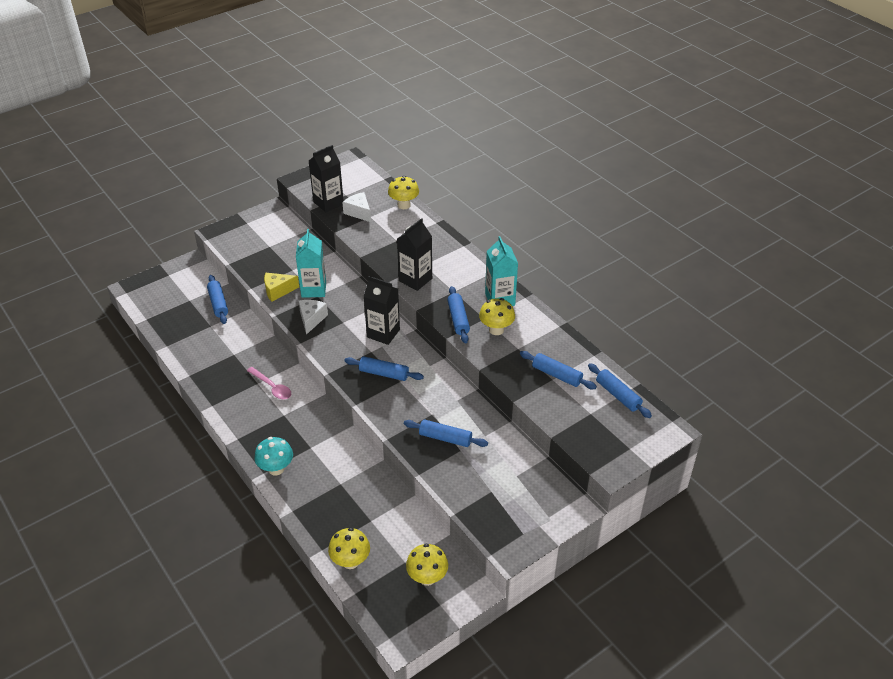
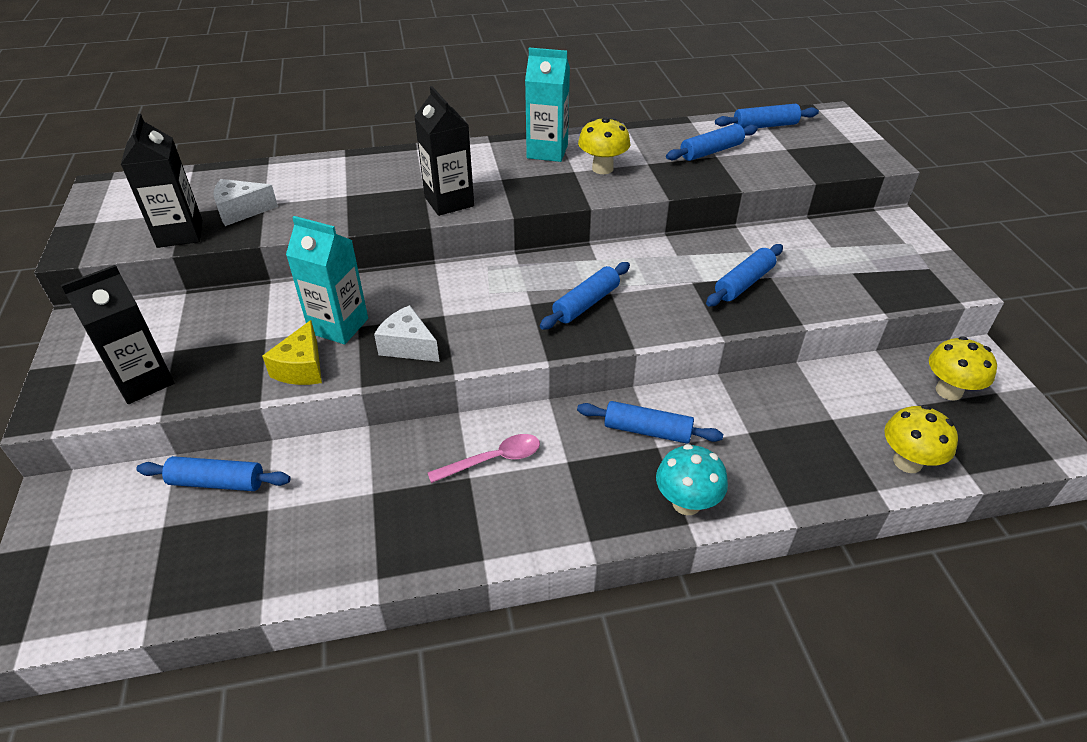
camera: 65 degrees left, 0 degrees up
black carton [363,276,400,345] -> black carton moved to [61,265,174,404]
yellow mushroom [388,176,419,209] -> none
blue rolling pin [447,286,470,343] -> blue rolling pin moved to [577,401,723,444]

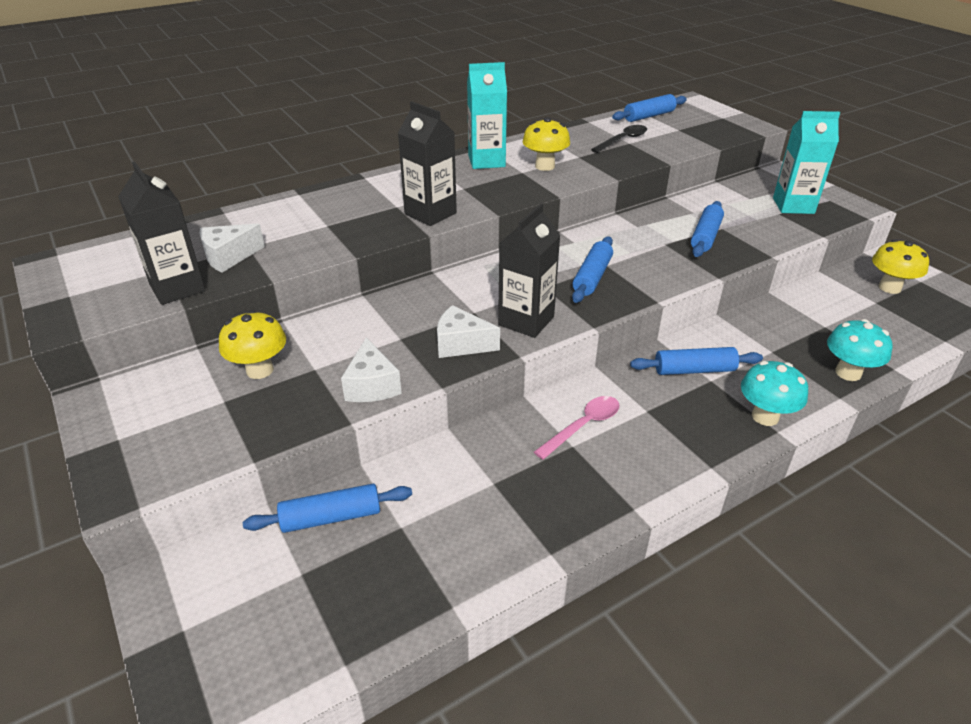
camera: 20 degrees left, 5 degrees down
black carton [61,265,174,404] -> black carton moved to [498,203,561,338]
yellow cheese [262,320,322,385] -> white cheese [341,337,402,402]
turquoise carton [286,216,368,344] -> turquoise carton moved to [773,111,840,214]
blue rolling pin [666,124,758,161] -> black spoon [591,125,647,153]
yellow mushroom [884,405,958,473] -> yellow mushroom moved to [219,310,286,379]
none -> turquoise mushroom [827,319,893,381]

